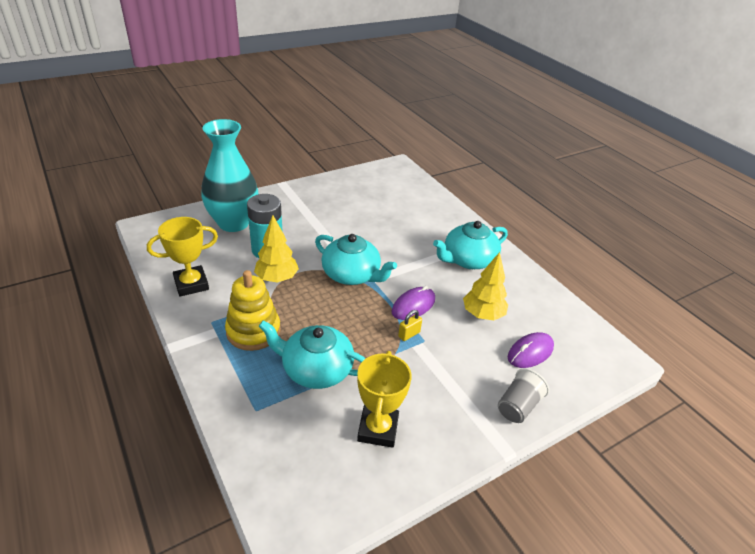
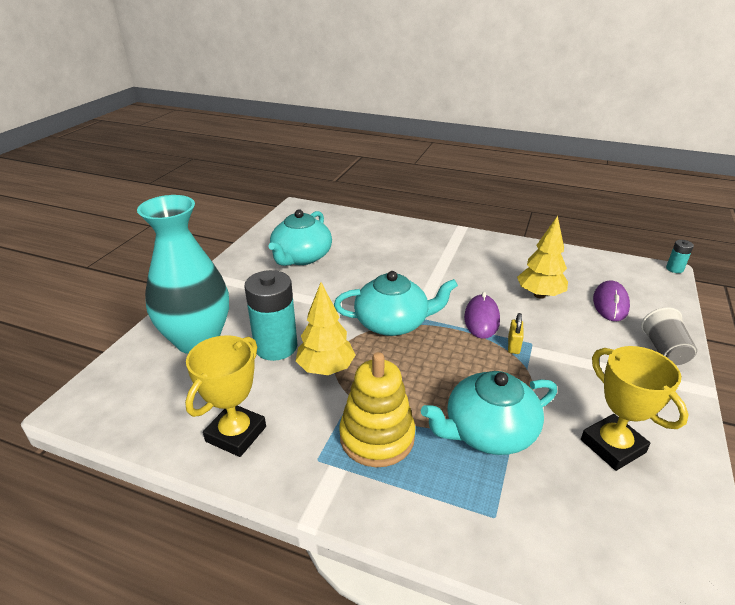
camera: 35 degrees left, 5 degrees down
turquoise teapot [433,221,508,269] -> turquoise teapot moved to [268,209,332,266]
none -> turquoise battery [666,240,694,273]

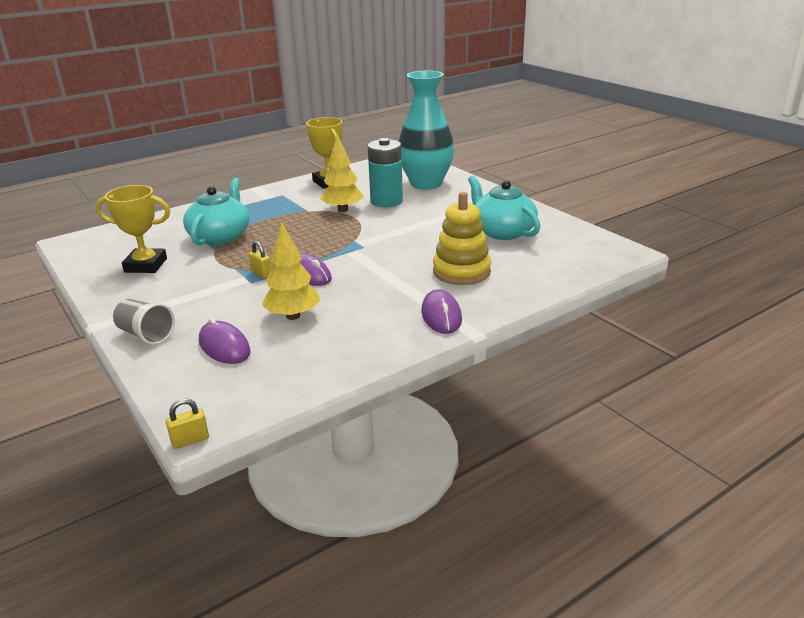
camera: 125 degrees right, 5 degrees down
turquoise teapot [334,271,458,336] -> none
yellow stacking toy [339,352,416,467] -> yellow stacking toy moved to [433,192,491,285]
turquoise battery [666,240,694,273] -> yellow padlock [166,398,209,449]
none -> purple mouse [421,289,462,334]

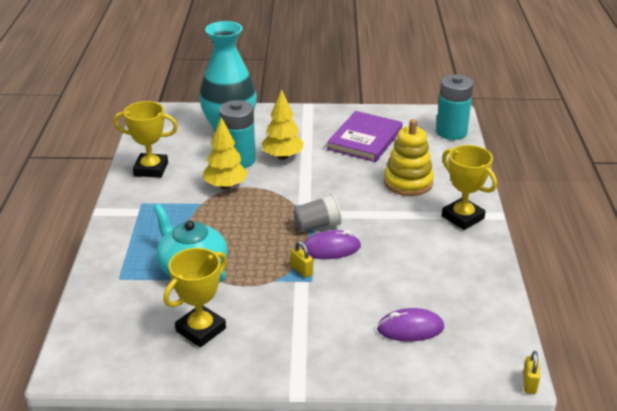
camera: 55 degrees left, 5 degrees up
grey cup [113,299,175,345] -> grey cup moved to [294,193,342,232]
yellow padlock [248,241,272,279] -> yellow padlock turned 60 degrees clockwise [291,241,313,278]
yellow tree [262,222,320,320] -> yellow tree moved to [261,89,304,160]
purple mouse [421,289,462,334] -> yellow trophy [442,145,497,230]
turquoise teapot [468,176,540,240] -> purple book [327,111,403,162]
none -> turquoise battery [436,74,474,140]

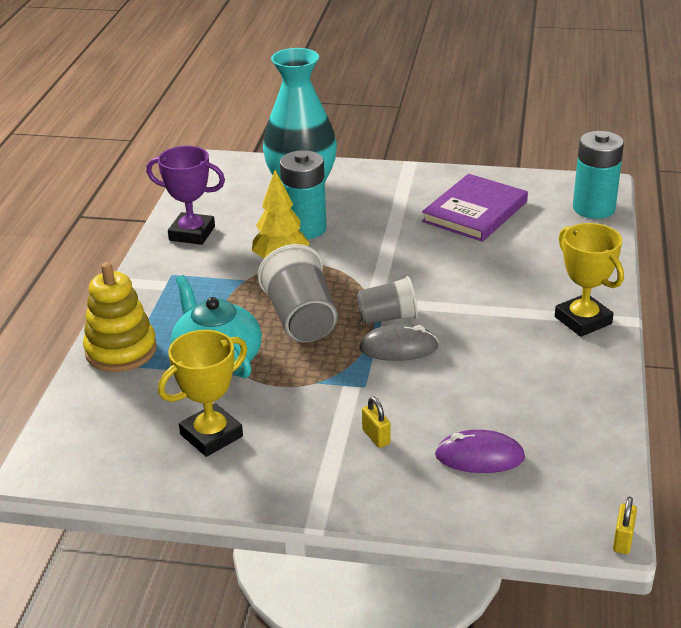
camera: 10 degrees right, 0 degrees up
yellow trophy [113,101,178,178] -> purple trophy [146,146,225,245]
yellow tree [261,89,304,160] -> none
yellow padlock [291,241,313,278] -> yellow padlock moved to [362,397,391,448]
purple mouse [302,230,361,259] -> grey mouse [359,324,439,361]
yellow stacking toy [384,119,434,196] -> yellow stacking toy moved to [83,262,157,372]
none -> grey cup [257,244,338,342]

